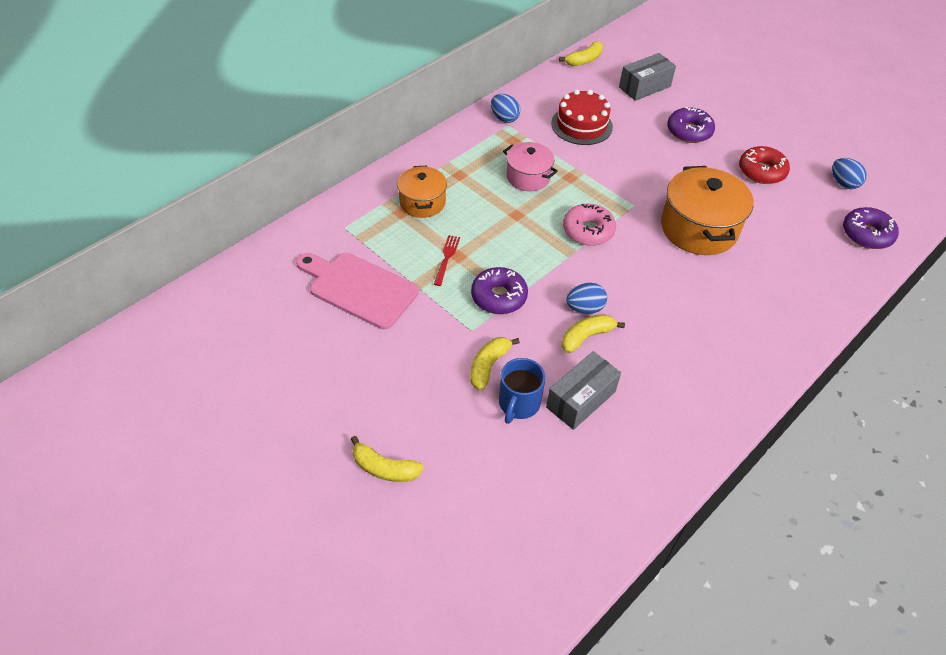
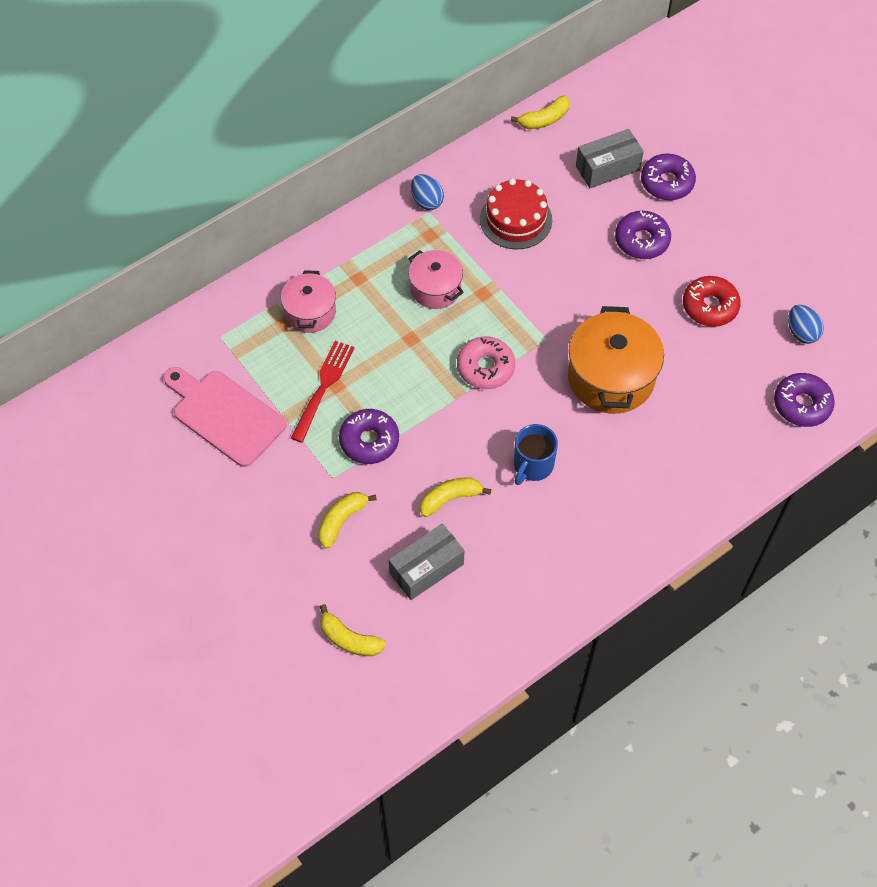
camera: 10 degrees right, 10 degrees up
yellow banana [351,436,424,482] -> yellow banana moved to [320,604,386,656]
orange pot [397,166,447,218] -> pink pot [281,270,336,333]
red fork [434,235,460,286] -> red fork [291,341,354,443], size x1.61
blue mug [499,358,545,424] -> blue mug moved to [514,424,558,485]
blue egg [566,283,607,314] -> none
none -> purple donut [641,153,696,200]

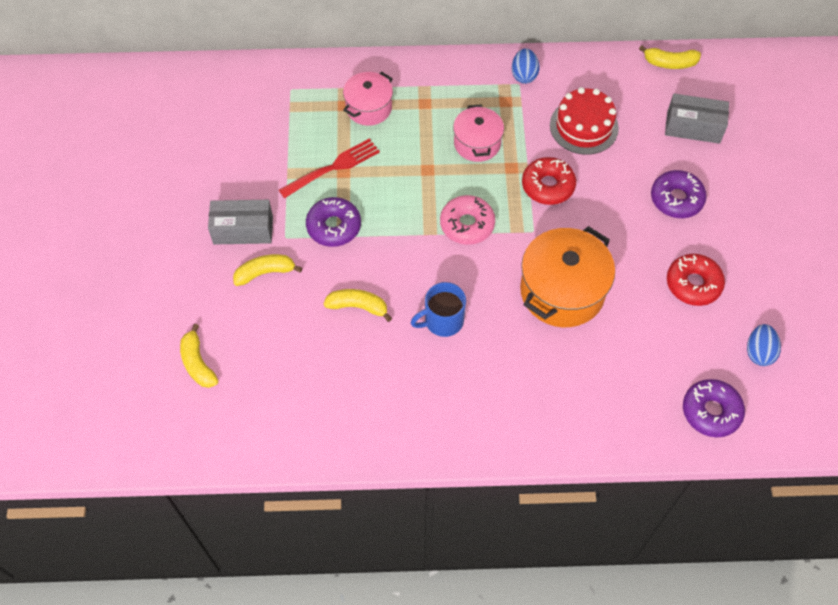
camera: 35 degrees right, 0 degrees up
pink cutting board [163,367,287,467] -> none
grey box [388,523,464,600] -> grey box moved to [208,200,273,244]
purple donut [641,153,696,200] -> none
none -> red donut [522,157,576,205]

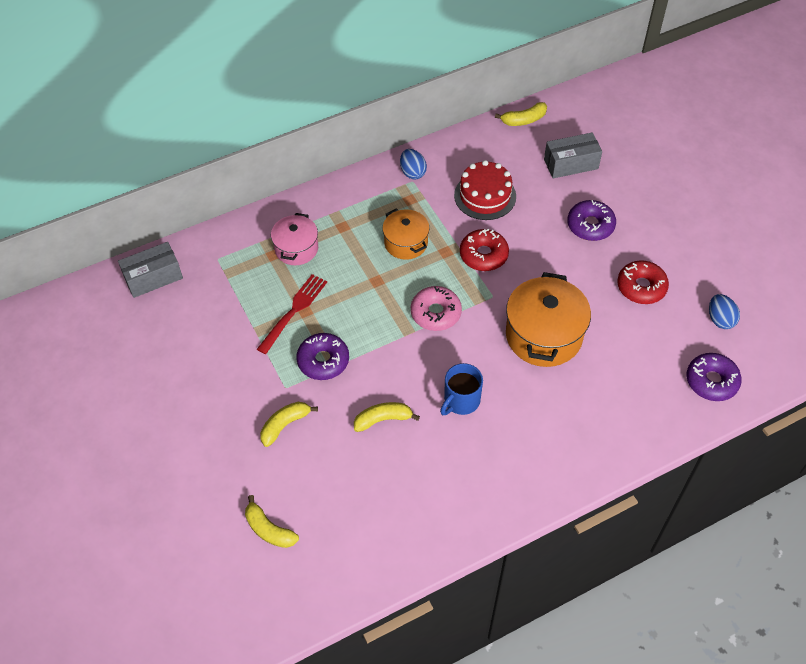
camera: 25 degrees left, 5 degrees down
grey box [208,200,273,244] -> grey box moved to [118,242,183,298]
pink pot [453,104,504,162] -> orange pot [382,208,430,260]

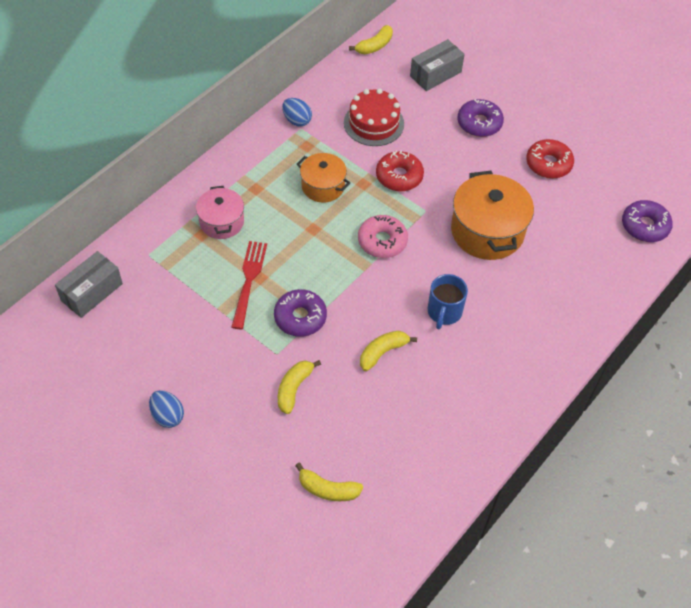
camera: 25 degrees left, 0 degrees up
blue egg [709,294,740,329] -> blue egg moved to [149,390,184,428]

